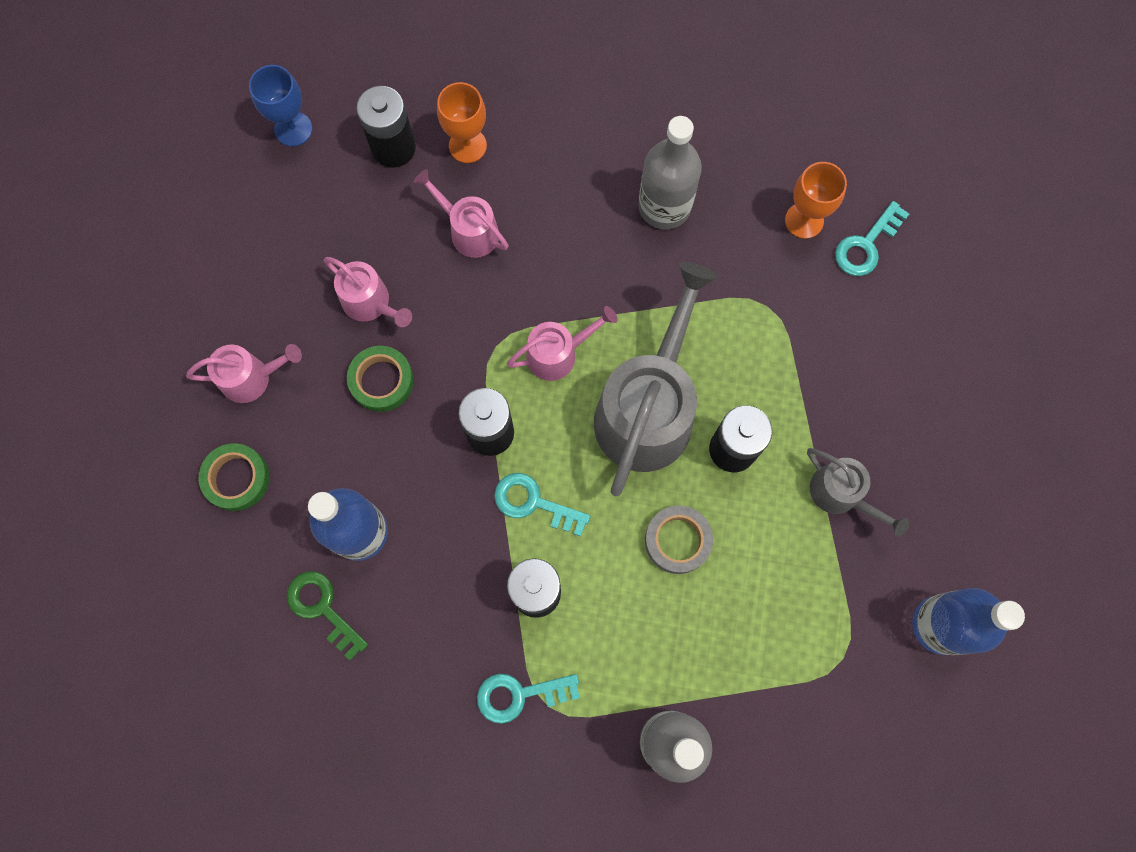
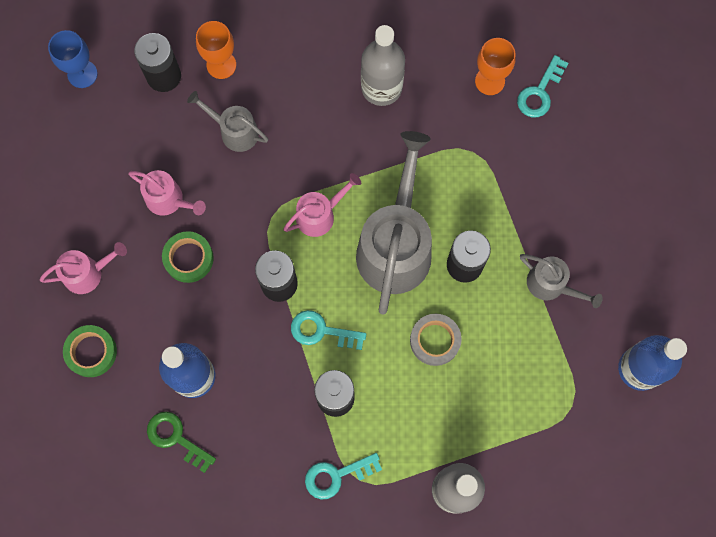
camera: 10 degrees left, 0 degrees up
pink watering can [414,169,509,258] -> grey watering can [187,91,268,152]

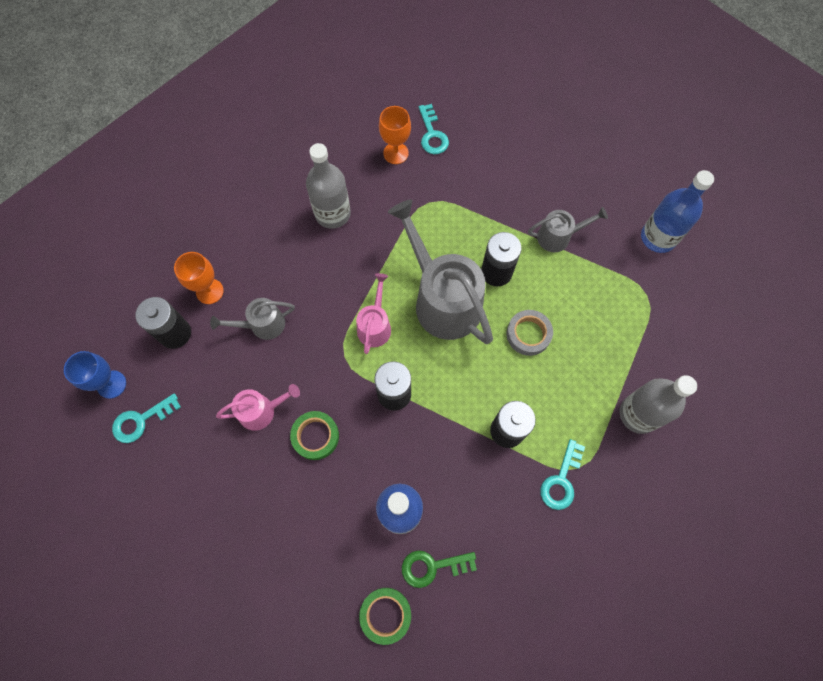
camera: 45 degrees left, 5 degrees down
pink watering can [40,242,127,294] -> none
green tape [63,325,117,377] -> green tape moved to [359,588,411,645]
turquoise key [291,310,366,350] -> turquoise key moved to [112,393,181,443]

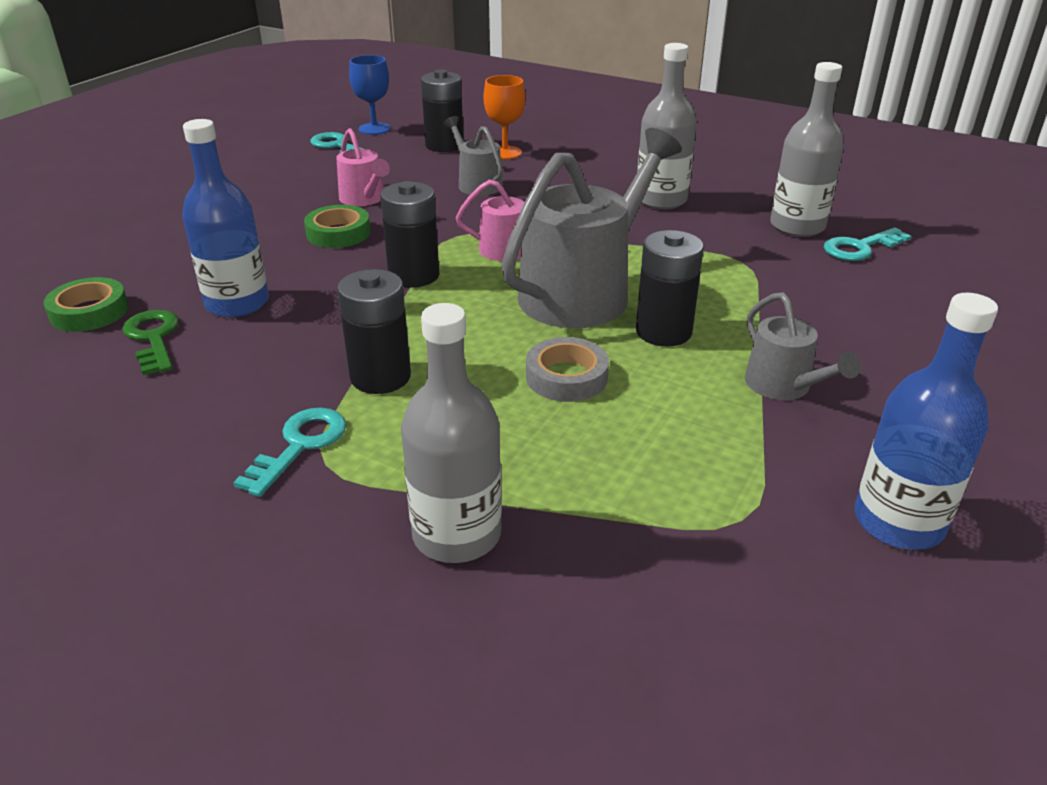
camera: 75 degrees right, 35 degrees down
orange goblet [379,106,411,164] -> grey bottle [770,62,844,237]
turquoise key [540,439,585,510] -> turquoise key turned 105 degrees clockwise [233,407,346,497]

